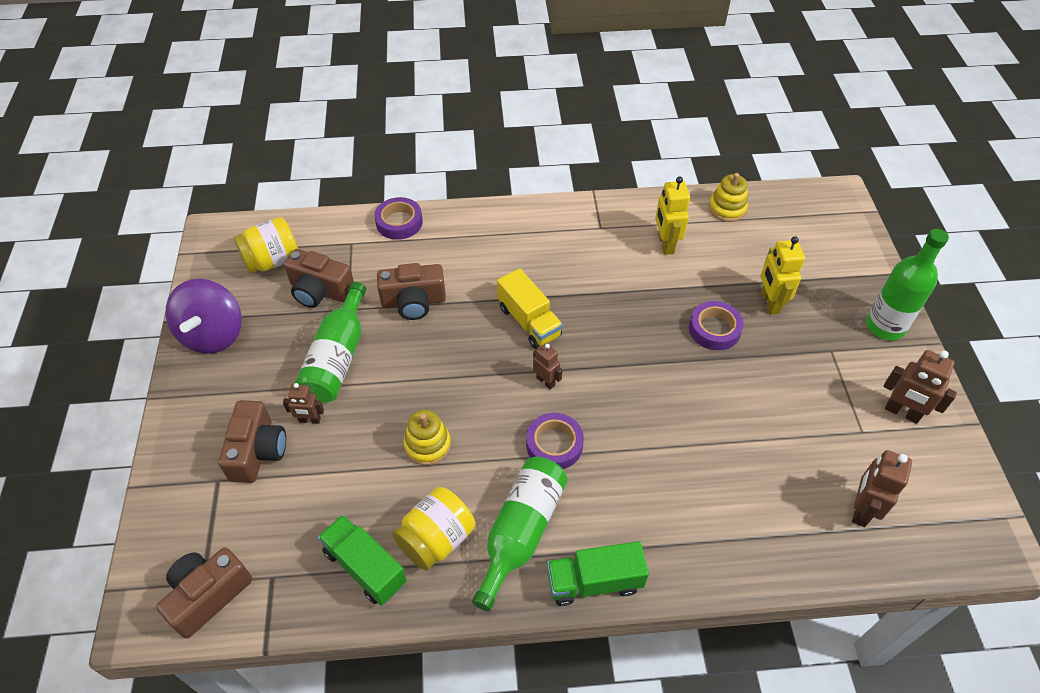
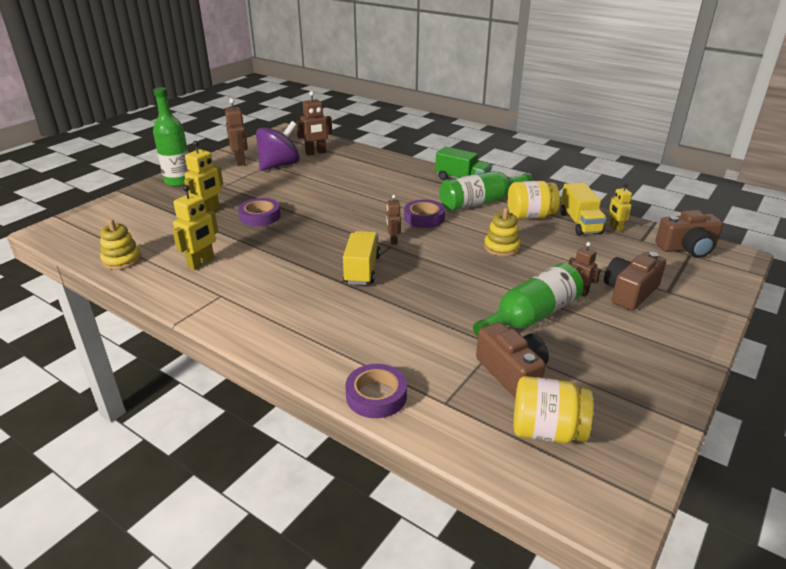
camera: 140 degrees left, 20 degrees down
purple spinning top [166,279,242,354] -> purple spinning top moved to [256,121,300,171]
green truck [318,515,407,605] -> yellow truck [561,182,607,236]
brown camera [377,263,446,320] -> none
none -> yellow robot [609,183,632,232]

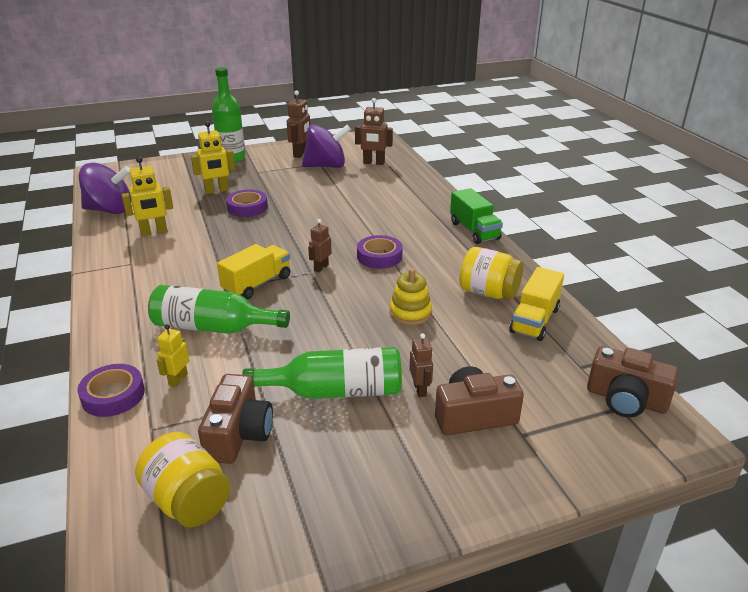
camera: 35 degrees right, 0 degrees up
yellow stacking toy [100,219,141,270] -> purple spinning top [79,163,131,214]
green bottle [439,171,533,211] -> green bottle moved to [148,285,290,334]
yellow robot [609,183,632,232] -> yellow robot moved to [157,324,189,387]

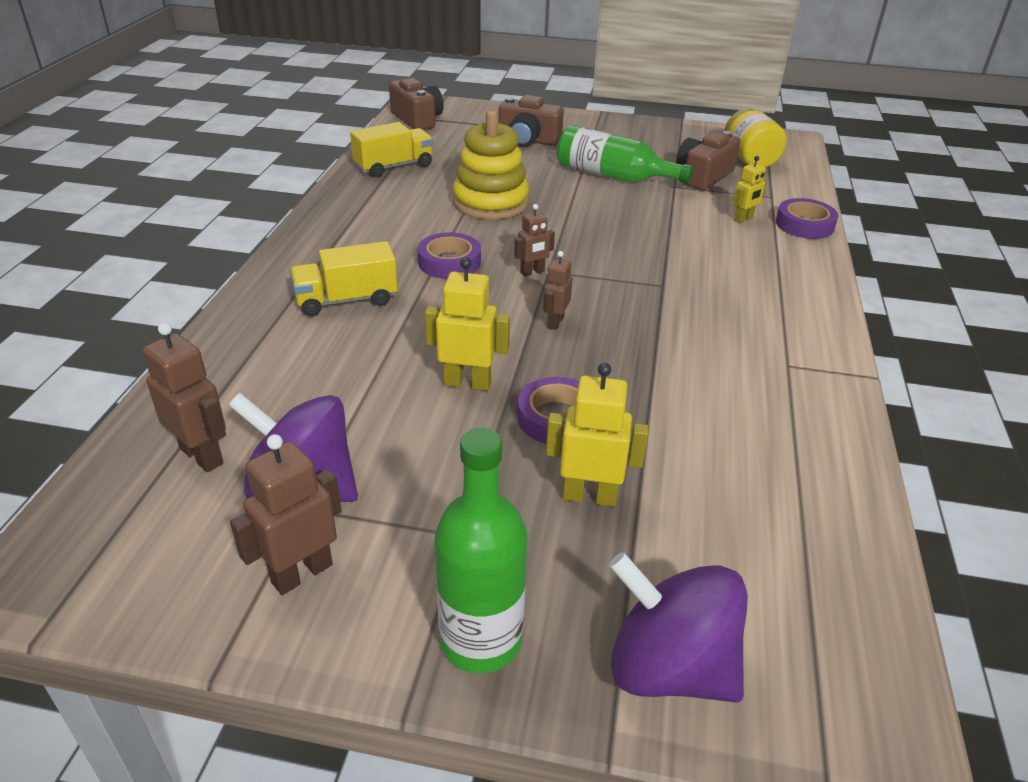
camera: 150 degrees left, 5 degrees up
purple spinning top [79,163,131,214] -> purple spinning top moved to [609,552,748,703]
yellow robot [122,157,173,236] -> yellow robot moved to [425,257,510,391]
green bottle [148,285,290,334] -> none
yellow truck [217,244,290,300] -> yellow truck moved to [290,241,398,316]
yellow stacking toy [390,268,432,325] -> yellow stacking toy [453,110,529,219], size x1.66
brown robot [409,333,433,397] -> brown robot moved to [543,251,572,330]
green truck [450,188,503,244] -> none
yellow jar [460,247,524,300] -> none

